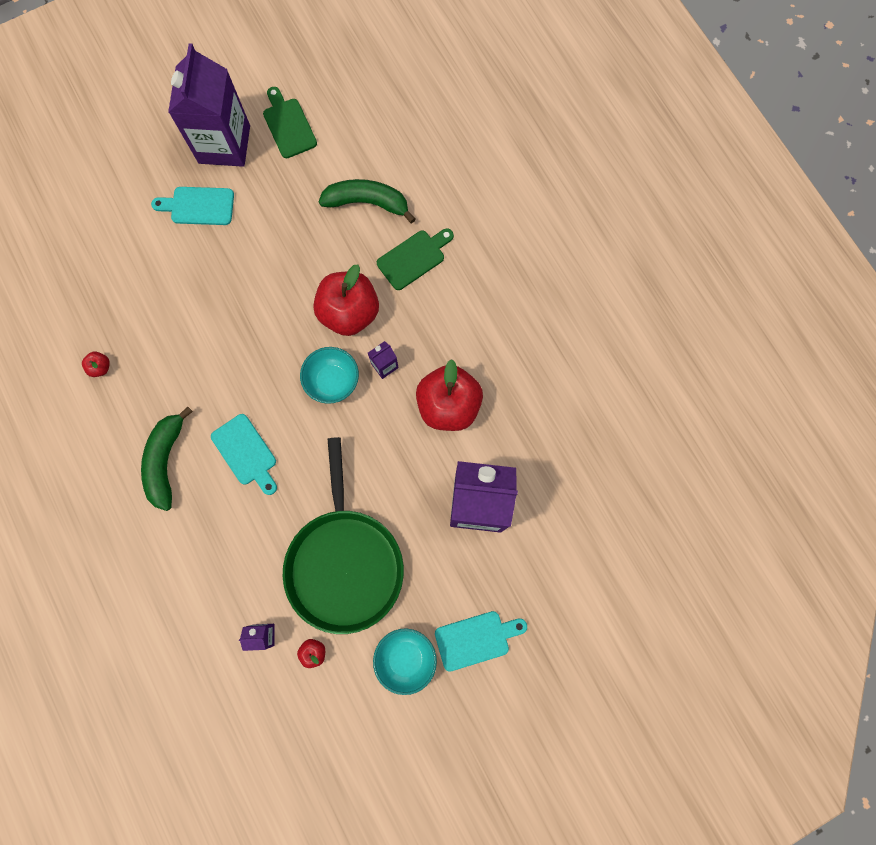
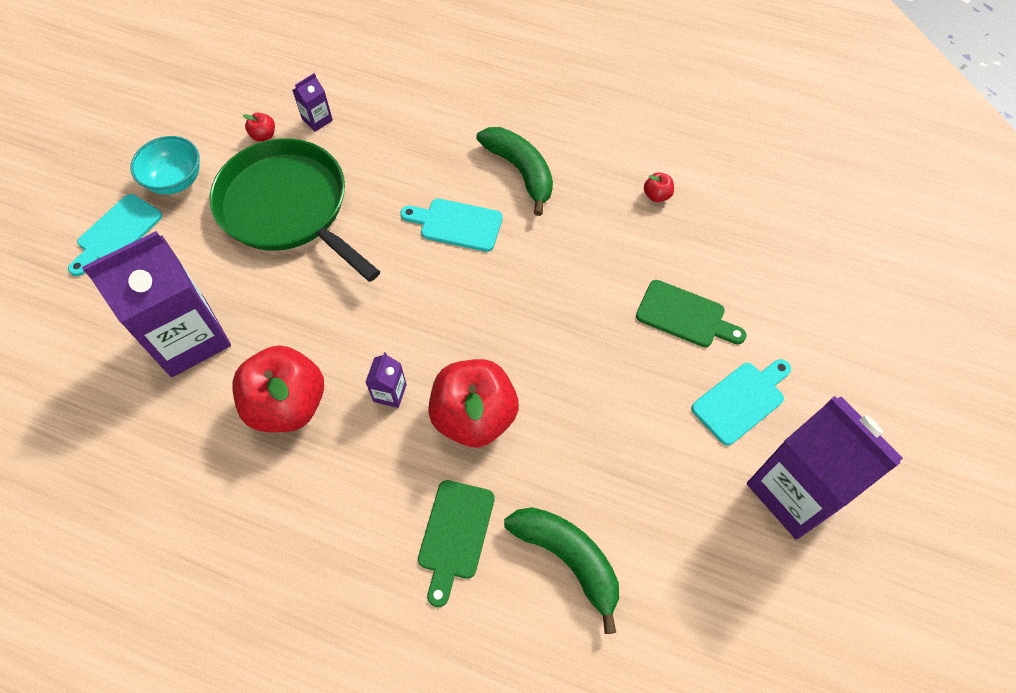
camera: 140 degrees right, 15 degrees down
green cutting board [263,87,317,158] -> green cutting board moved to [636,280,747,347]
turquoise bowl [300,347,359,404] -> none
green banana [318,179,416,223] -> green banana turned 105 degrees counterclockwise [504,507,619,634]

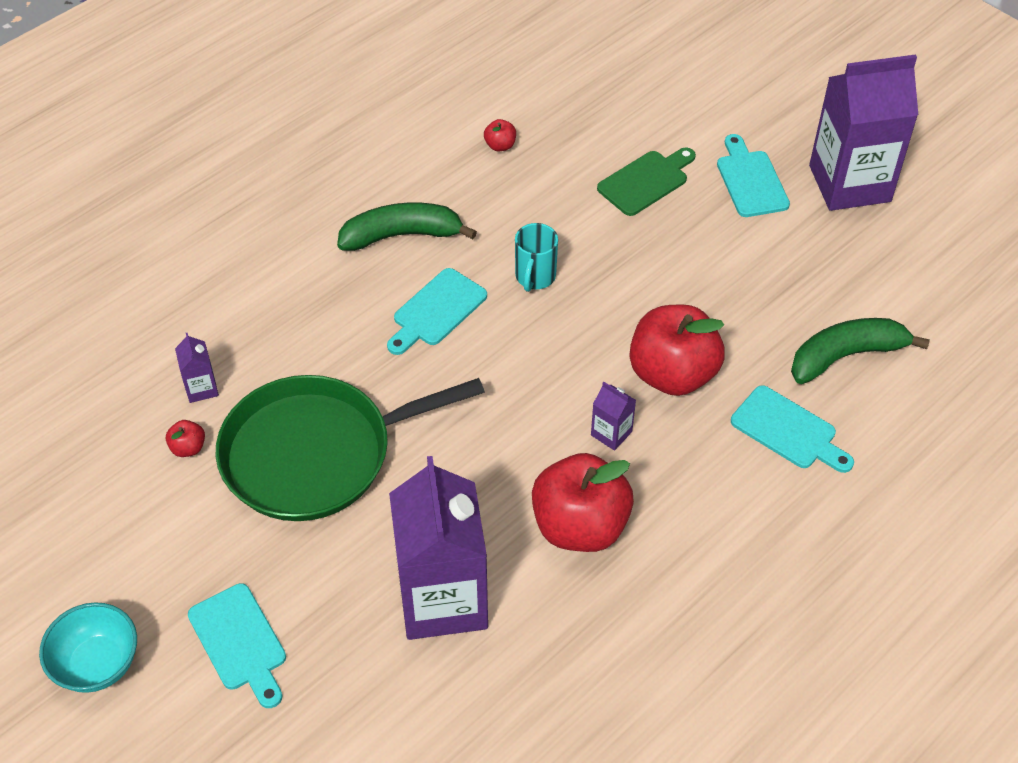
camera: 65 degrees left, 10 degrees down
turquoise bowl [130,136,199,195] -> turquoise bowl moved to [39,602,137,693]
green cutting board [418,480,495,607] -> turquoise cutting board [731,385,854,473]
none -> turquoise mug [515,223,558,292]

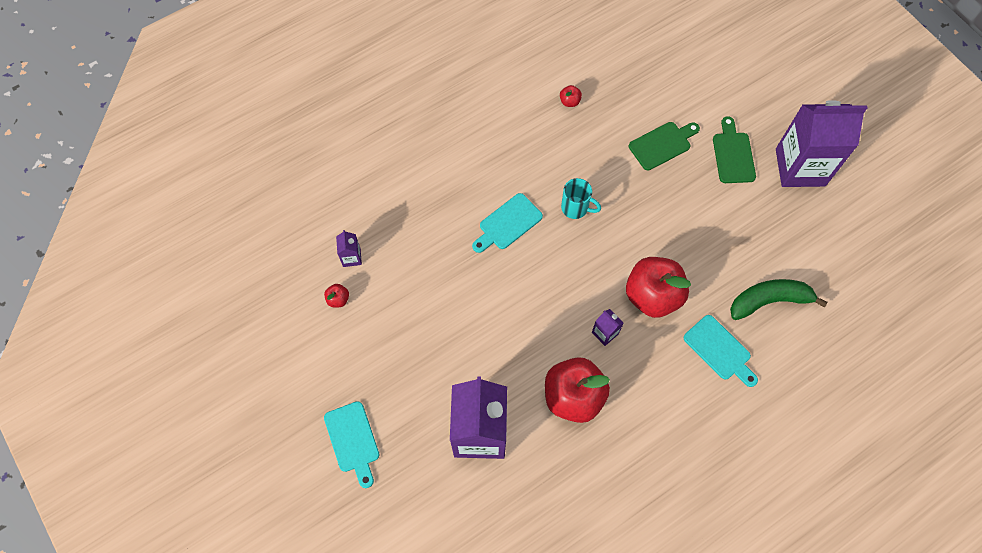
camera: 10 degrees right, 15 degrees up
turquoise bowl [39,602,137,693] -> none
green pan [215,375,484,521] -> none
green banana [337,203,477,251] -> none
turquoise mug [515,223,558,292] -> turquoise mug turned 90 degrees counterclockwise [561,178,601,219]
turquoise cutting board [717,134,790,217] -> green cutting board [713,116,756,183]

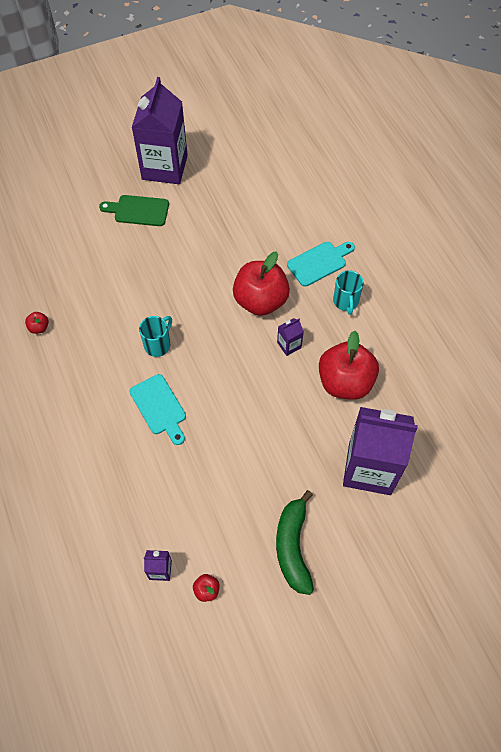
camera: 80 degrees left, 5 degrees down
turquoise cutting board [324,401,379,488] -> none
green cutting board [629,122,700,170] -> none
green banana [730,279,828,320] -> green banana moved to [276,490,314,595]
none -> turquoise mug [333,270,364,315]

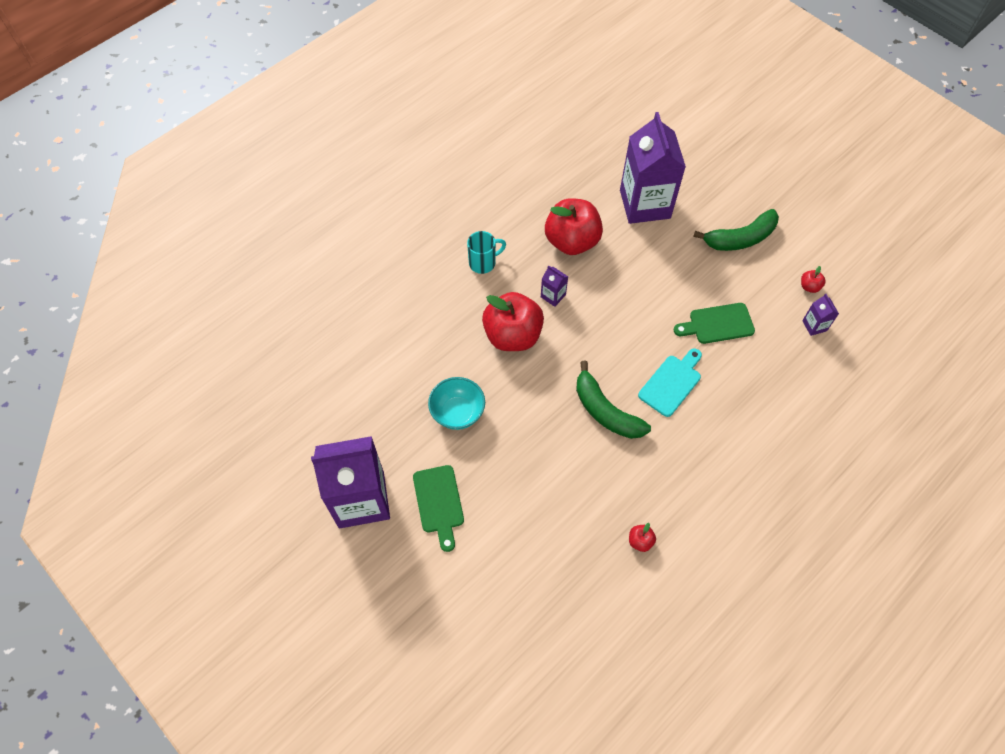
camera: 110 degrees left, 0 degrees up
turquoise mug [139,316,172,357] -> green banana [576,361,651,439]
turquoise cutting board [287,242,355,287] -> none
none -> turquoise bowl [428,377,485,430]
none -> green cutting board [674,303,755,344]

